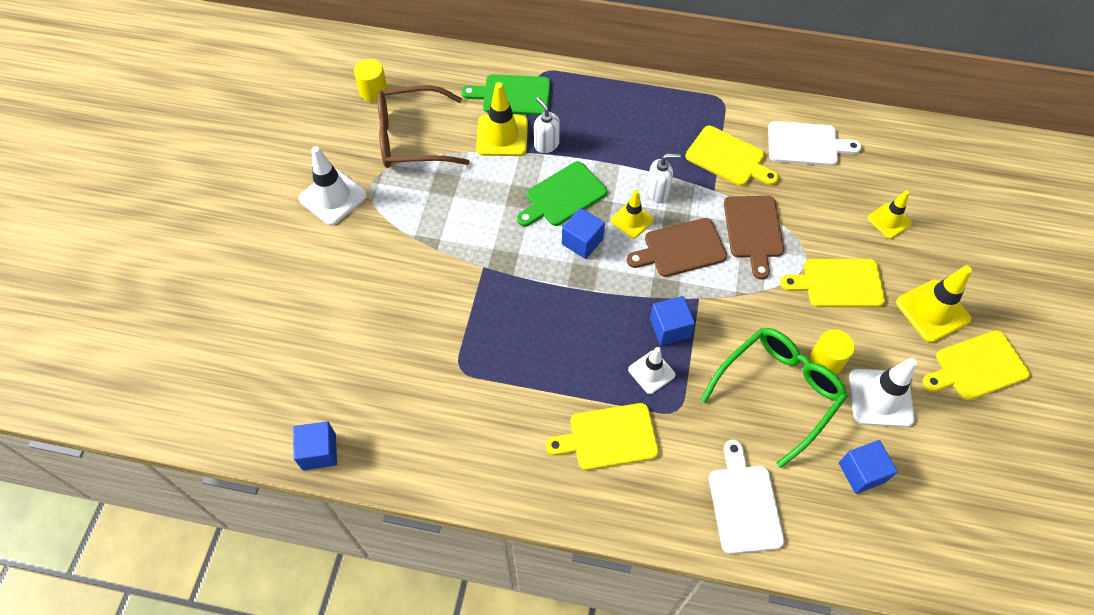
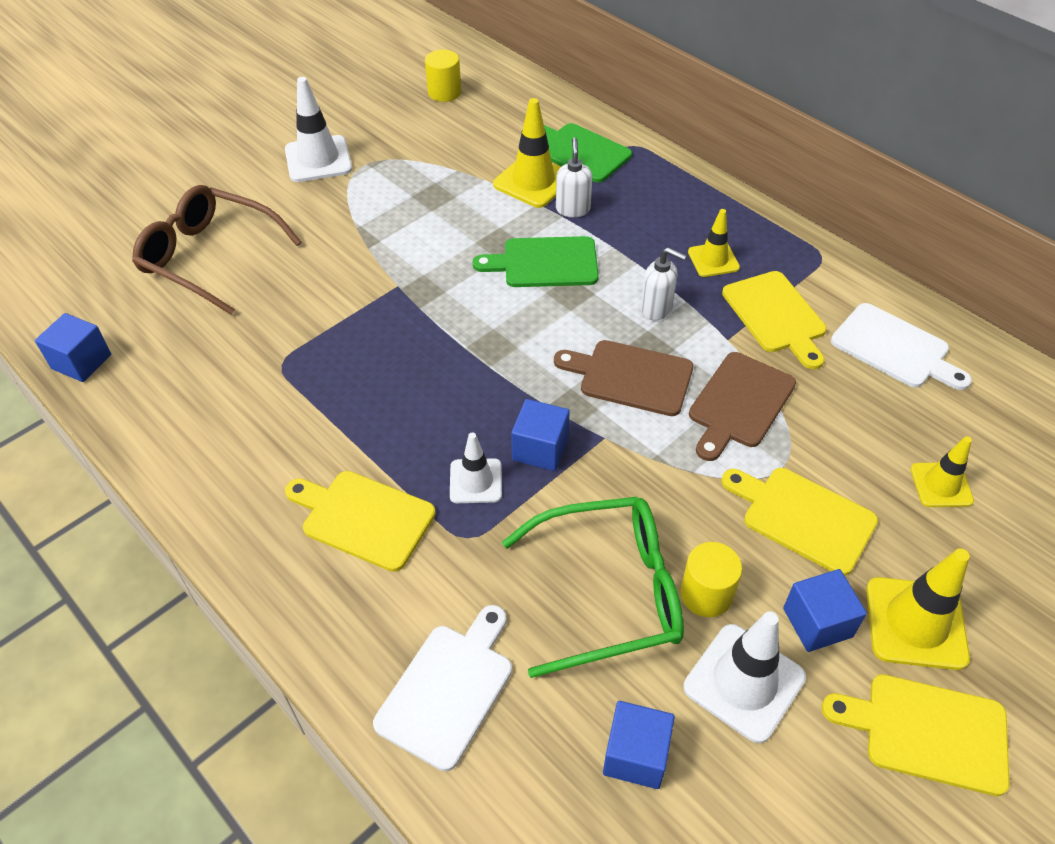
camera: 35 degrees right, 10 degrees down
brown glasses [377,85,470,168] -> brown glasses moved to [132,185,302,315]
blue cube [562,208,605,259] -> blue cube moved to [783,569,867,652]
yellow traffic cone [611,190,654,238] -> yellow traffic cone moved to [688,209,740,277]

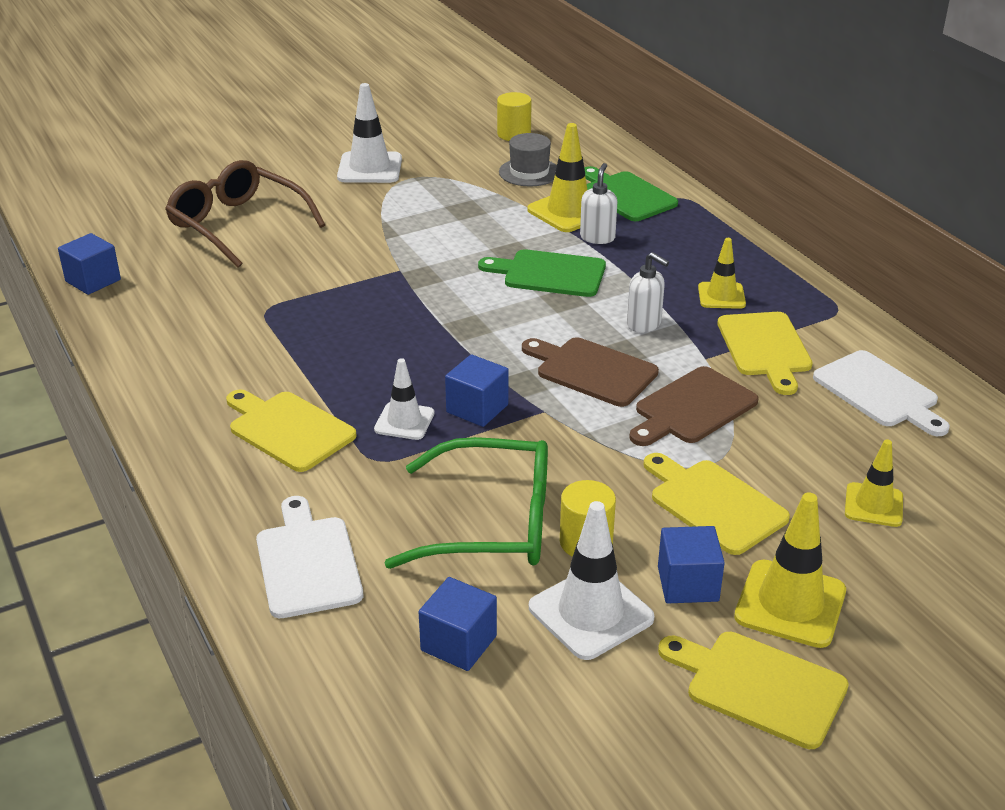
camera: 15 degrees right, 15 degrees down
white cutting board [373,605,512,771] -> white cutting board turned 60 degrees counterclockwise [256,496,363,618]
none -> grey hat [499,133,557,186]

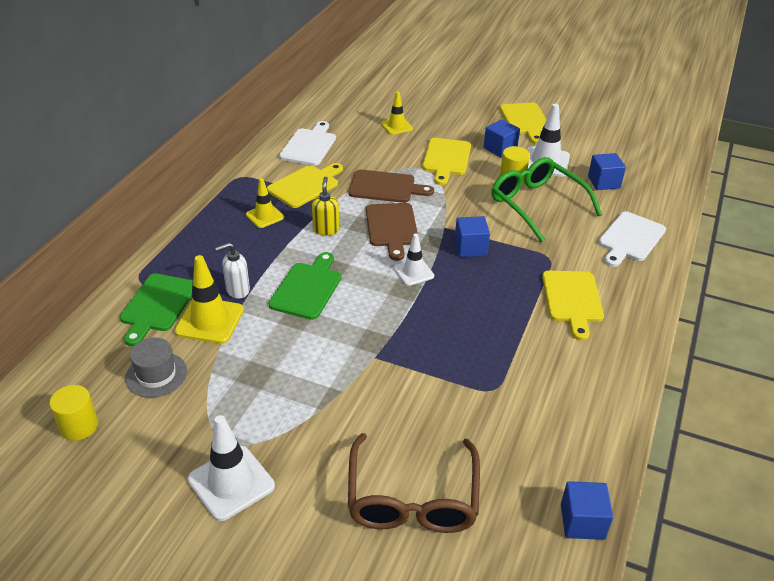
camera: 130 degrees left, 5 degrees up
white traffic cone [374,358,434,440] -> white traffic cone moved to [394,233,434,286]
green cutting board [478,249,606,297] -> green cutting board turned 135 degrees counterclockwise [269,252,341,320]
white soap dispenser [627,252,669,333] -> yellow soap dispenser [312,177,339,236]
yellow traffic cone [734,493,846,648] -> none

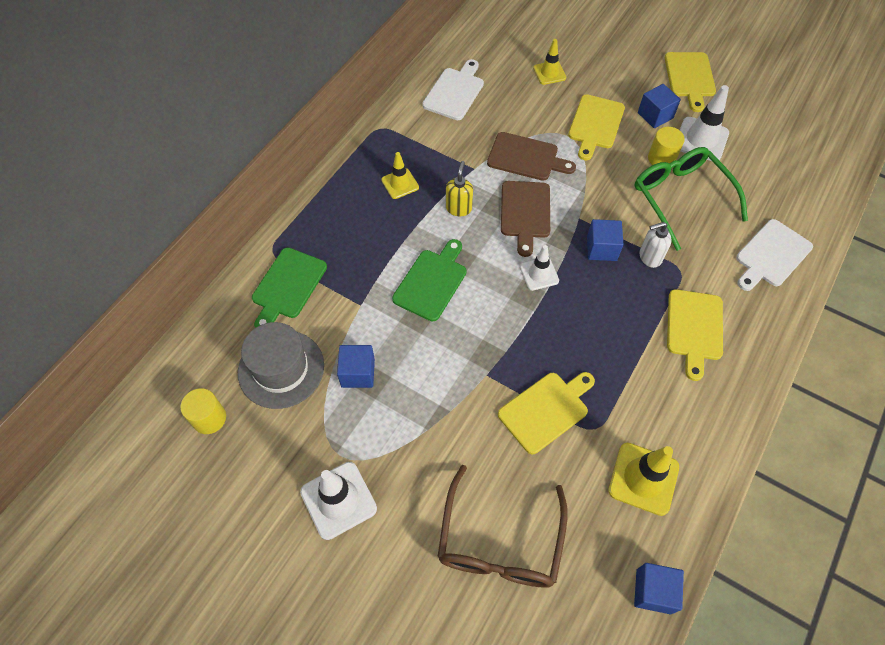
camera: 10 degrees right, 20 degrees up
grey hat [125,338,187,398] -> grey hat [238,322,324,409], size x1.52
yellow traffic cone [175,255,244,344] -> yellow traffic cone moved to [608,443,679,516]
white soap dispenser [215,243,250,299] -> white soap dispenser moved to [640,222,672,268]
yellow cutting board [267,163,343,208] -> yellow cutting board moved to [498,372,595,454]
blue cube [588,153,626,190] -> blue cube moved to [337,345,375,388]

